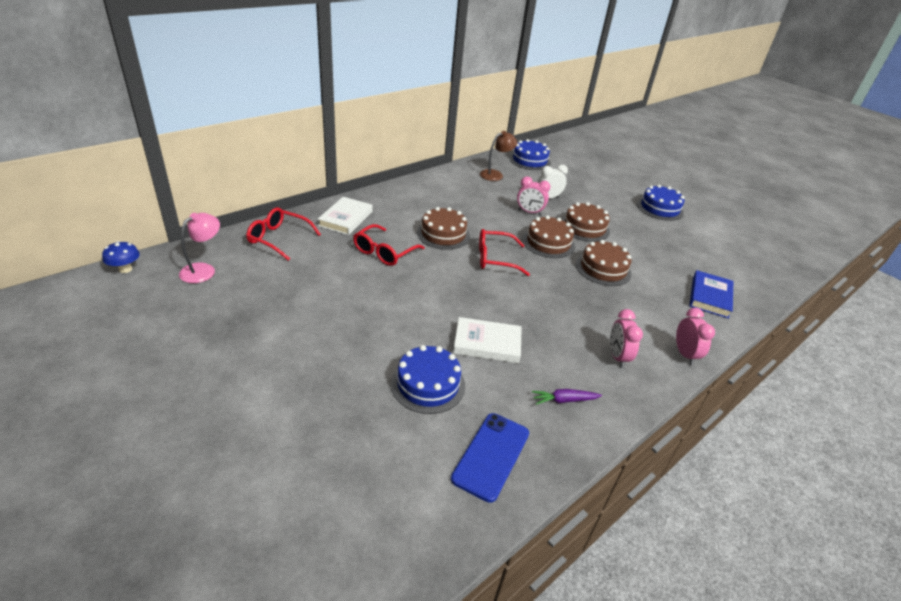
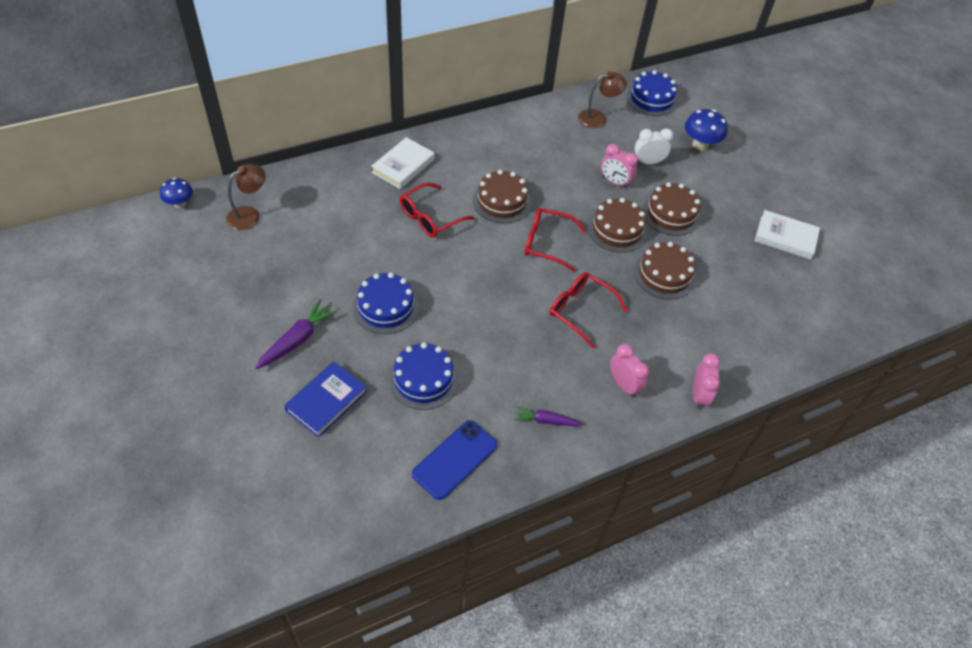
camera: 15 degrees right, 15 degrees up
pink lamp [179,213,220,283] -> brown lamp [226,164,266,230]
red glasses [246,208,321,261] -> red glasses moved to [550,272,628,348]
white book [453,317,522,363] -> white book moved to [755,210,820,260]
pink clock [610,309,643,368] -> pink clock turned 135 degrees clockwise [610,344,649,397]
blue cake [637,185,685,221] -> blue cake moved to [353,273,419,334]
blue book [689,270,733,319] -> blue book moved to [284,361,367,438]
none -> purple carrot [255,299,338,369]
none -> blue mushroom [685,109,728,150]

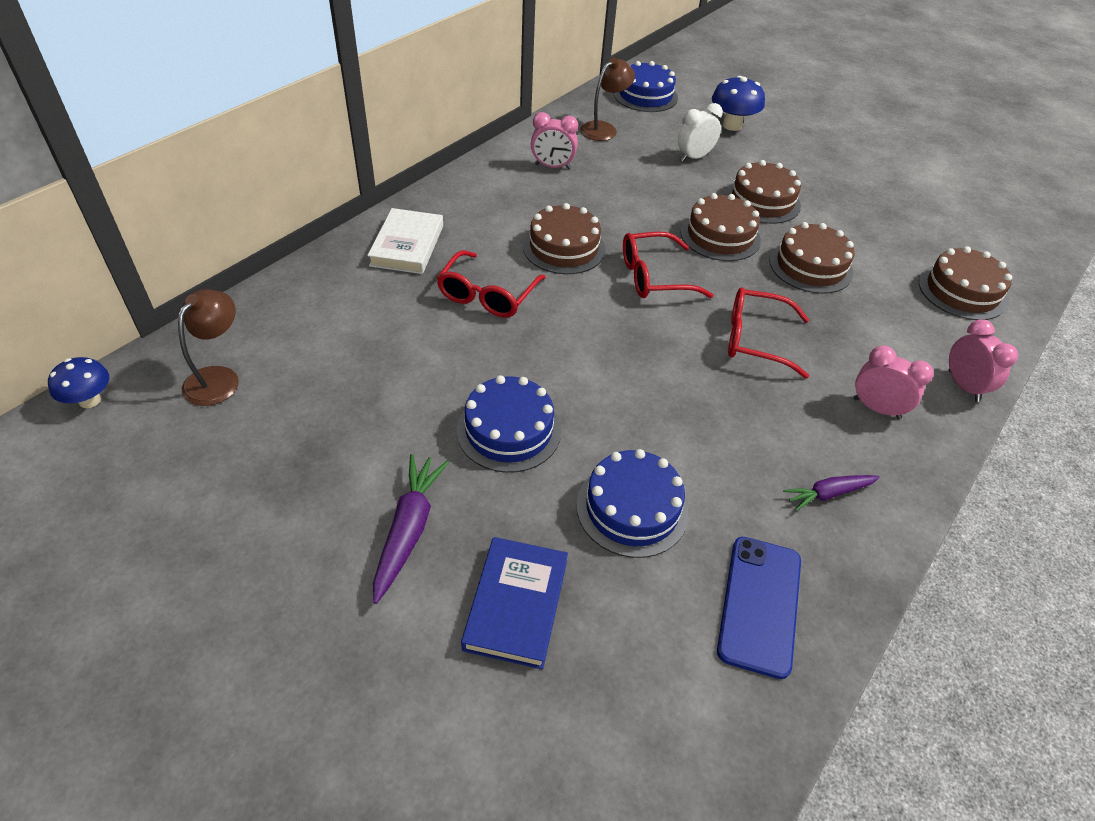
camera: 25 degrees left, 5 degrees down
pink clock [601,144,638,188] -> pink clock moved to [531,112,578,169]
white book [755,210,820,260] -> none
none -> brown cake [919,246,1012,320]

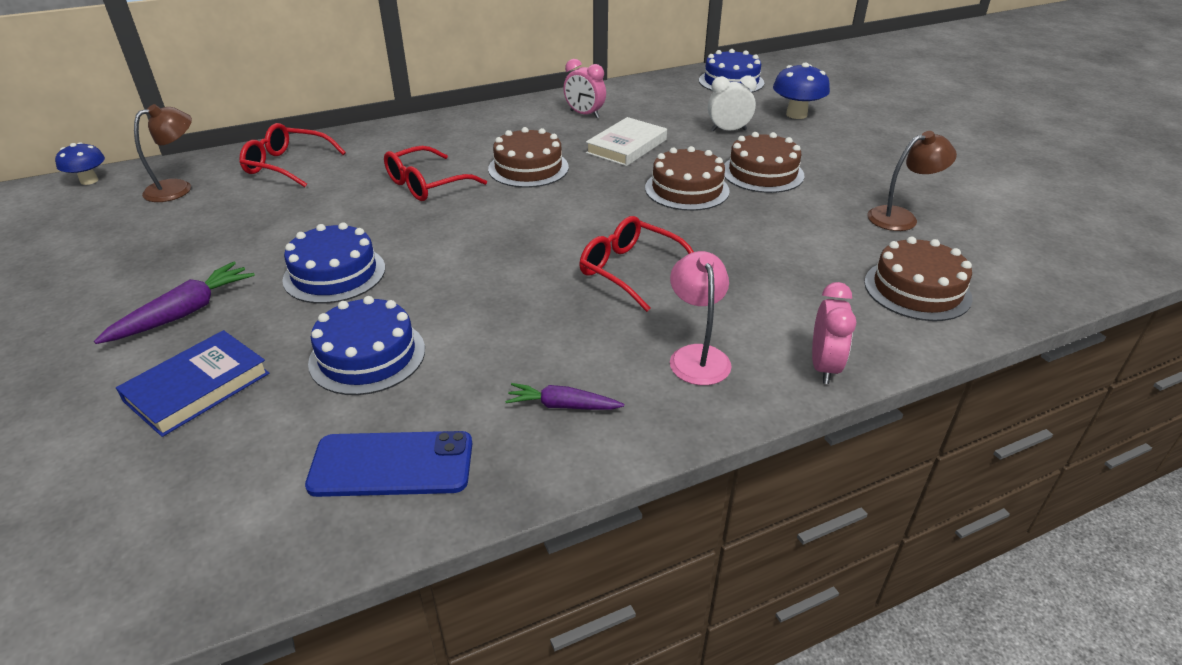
camera: 30 degrees right, 10 degrees down
white book [367,208,443,274] -> white book moved to [586,117,667,166]
brown lamp [580,57,635,141] -> brown lamp moved to [867,131,957,231]
red glasses [623,232,713,298] -> red glasses moved to [239,123,346,187]
blue phone [717,537,801,679] -> blue phone turned 45 degrees clockwise [305,431,472,497]
brown cake [769,222,854,294] -> none
pink clock [854,346,934,419] -> pink lamp [670,251,732,385]

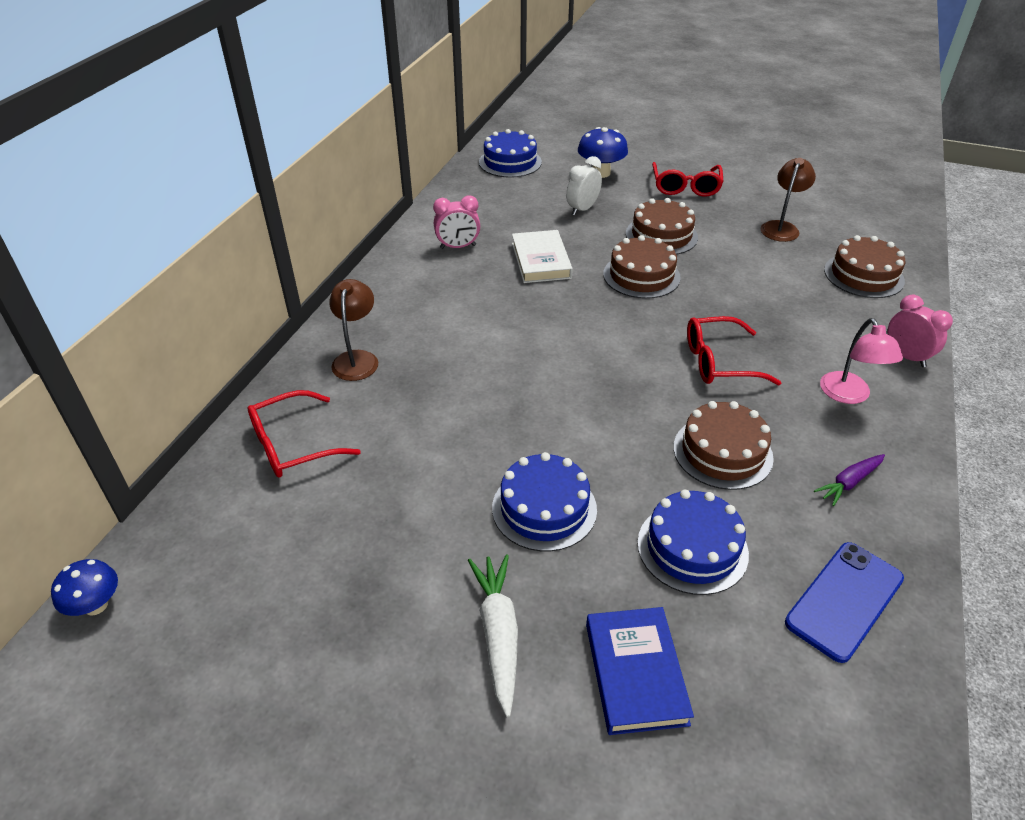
camera: 45 degrees left, 5 degrees up
purple carrot [94,262,255,344] -> white carrot [468,554,518,717]
brown lamp [134,104,192,202] -> brown lamp moved to [329,279,378,381]
red glasses [384,146,487,201] -> red glasses moved to [652,162,724,197]
brown cake [488,127,569,188] -> brown cake moved to [674,401,774,490]
pink lamp [670,251,732,385] -> pink lamp turned 135 degrees counterclockwise [820,318,903,404]

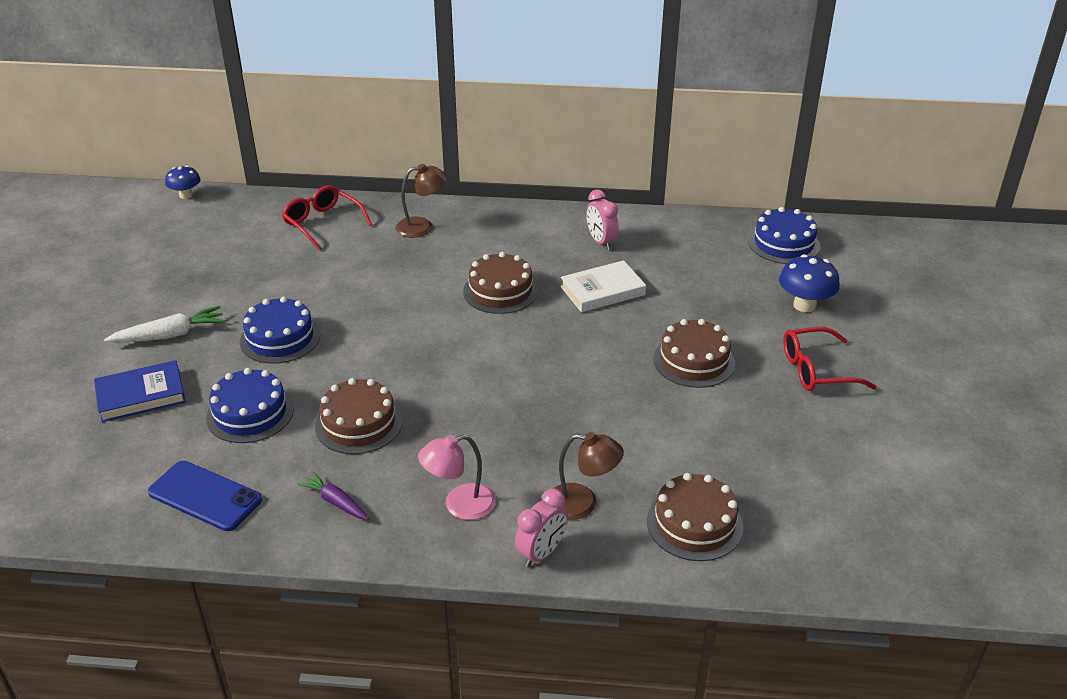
camera: 75 degrees right, 5 degrees down
white clock [566,156,602,215] -> none
brown cake [603,235,681,299] -> brown cake moved to [463,252,538,314]
red glasses [687,316,782,385] -> none
brown lamp [760,158,816,242] -> brown lamp moved to [553,432,624,520]

